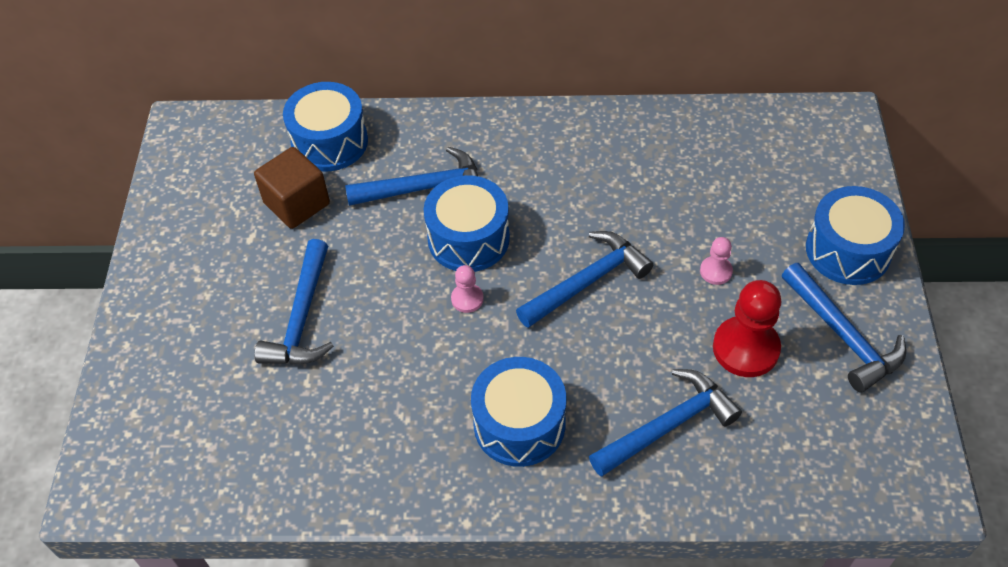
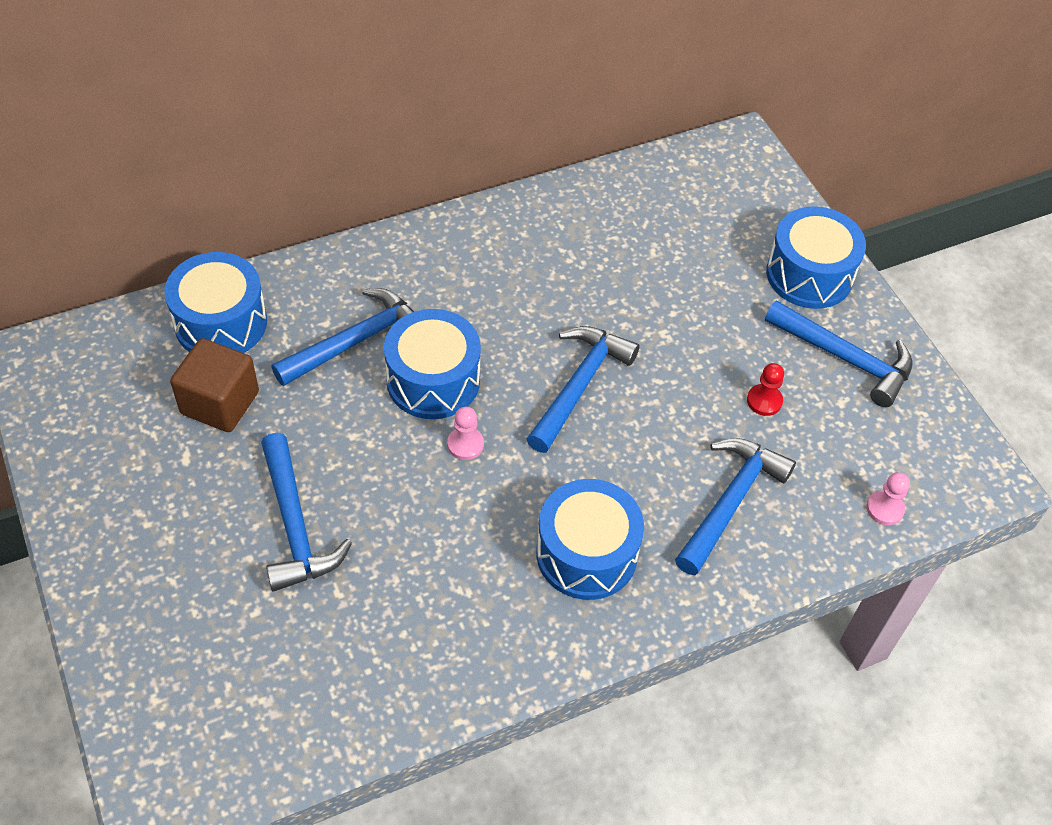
camera: 30 degrees left, 0 degrees up
pink pawn [700,237,733,285] -> pink pawn moved to [867,472,910,525]
red pawn [713,280,782,377] -> red pawn [747,363,784,416], size x0.51

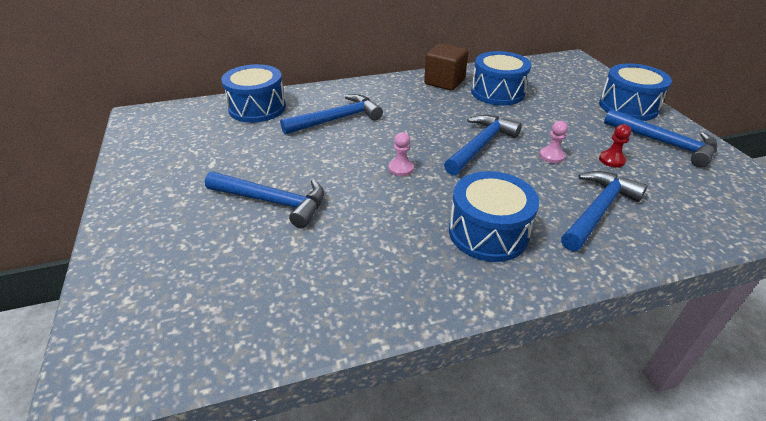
camera: 10 degrees right, 15 degrees down
brown cube [170,338,259,432] -> brown cube moved to [424,43,468,91]
blue hammer [261,433,352,592] -> blue hammer turned 60 degrees counterclockwise [205,171,324,228]
blue drum [384,309,481,419] -> blue drum moved to [471,51,531,106]
pink pawn [867,472,910,525] -> pink pawn moved to [539,121,568,163]

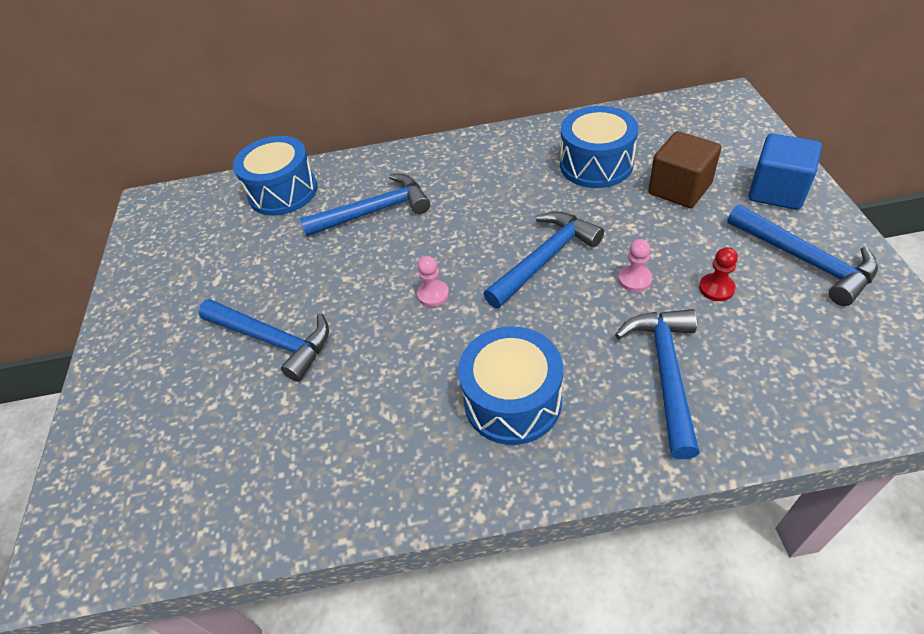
camera: 15 degrees right, 10 degrees up
brown cube [424,43,468,91] -> brown cube moved to [648,131,721,208]
blue hammer [561,171,648,251] -> blue hammer turned 45 degrees counterclockwise [615,309,700,459]
blue drum [599,63,672,121] -> blue cube [748,134,822,210]

